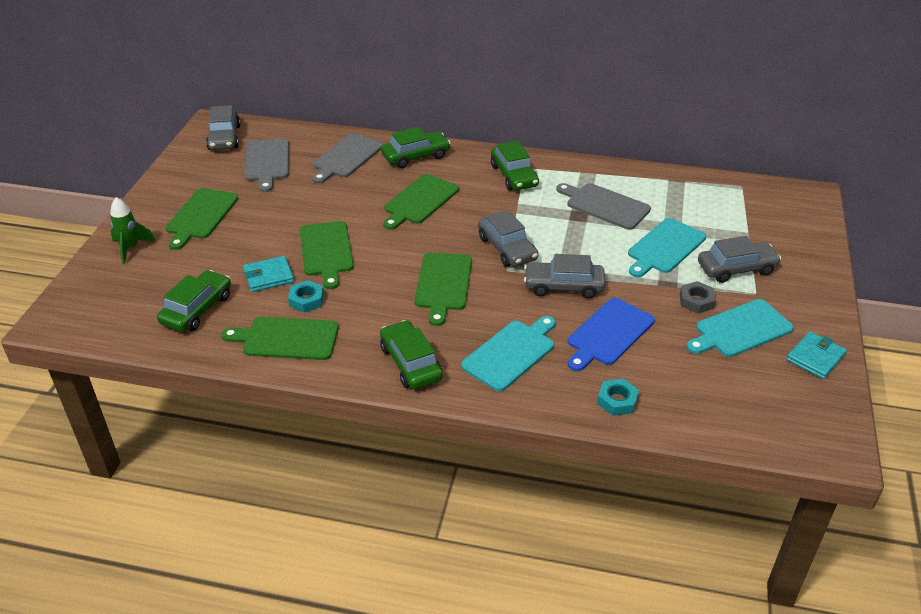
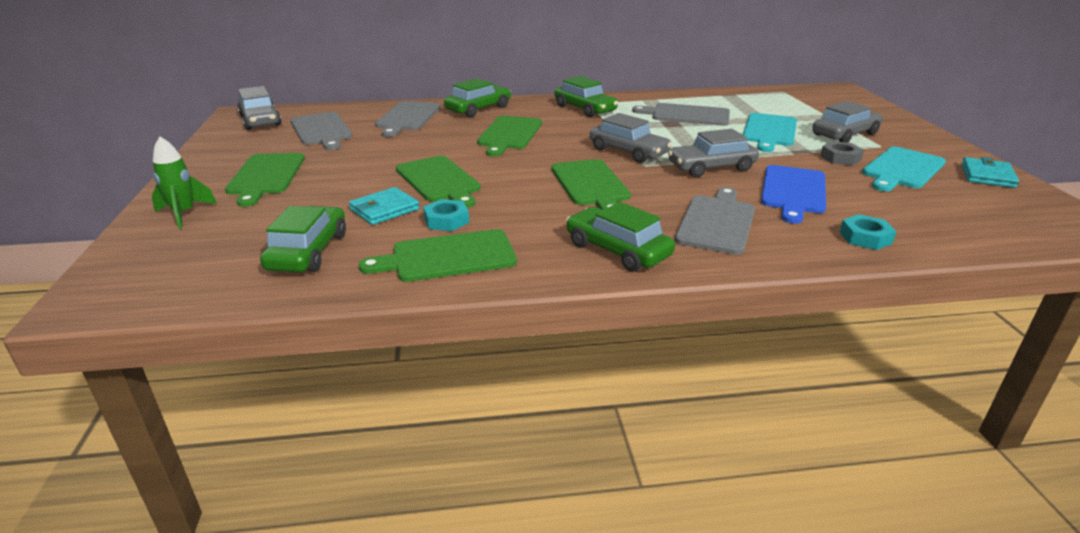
camera: 20 degrees left, 10 degrees down
turquoise cutting board [461,316,556,391] -> grey cutting board [675,187,755,255]

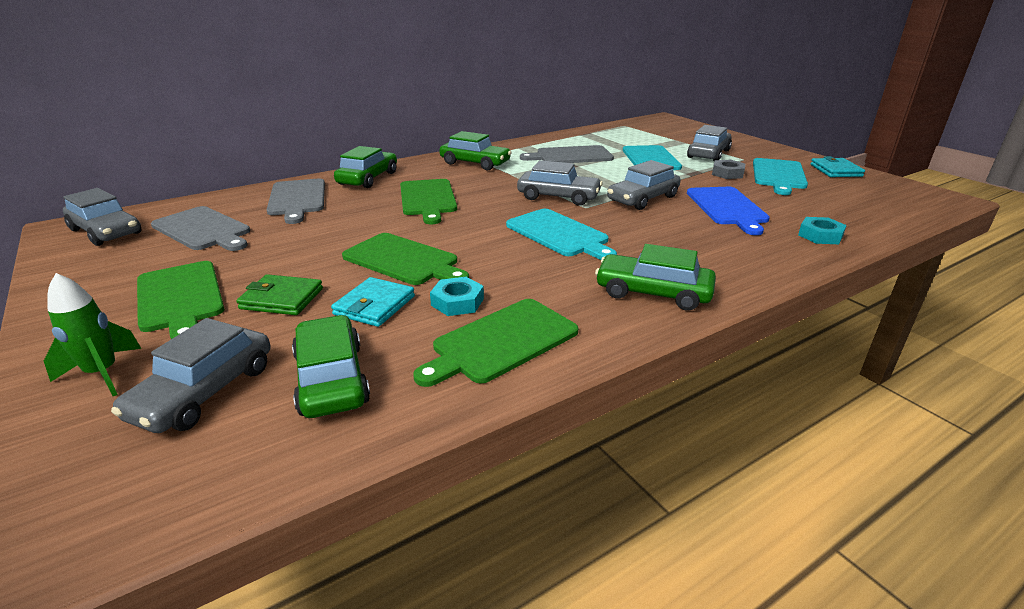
camera: 25 degrees left, 0 degrees up
green cutting board [551,159,631,210] -> turquoise cutting board [506,209,617,260]
grey cutting board [675,187,755,255] -> none
none -> grey car [111,318,270,433]
none -> green wallet [236,274,323,315]

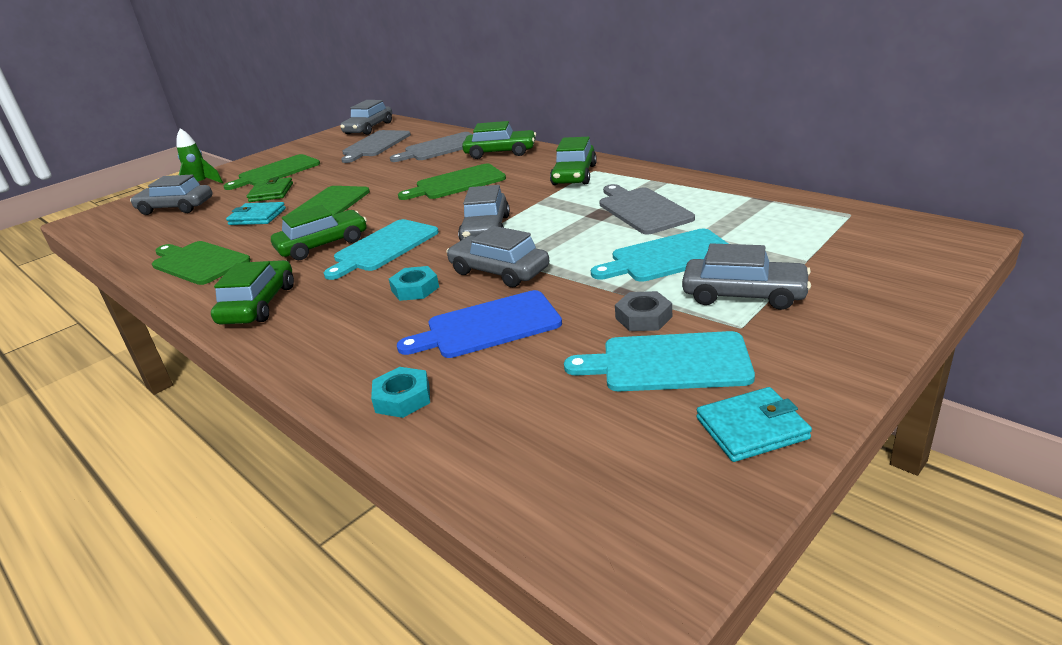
camera: 80 degrees right, 0 degrees up
green car [292,315,370,418] -> green car moved to [271,205,367,260]
turquoise nut [430,277,484,316] -> turquoise nut moved to [389,266,439,301]

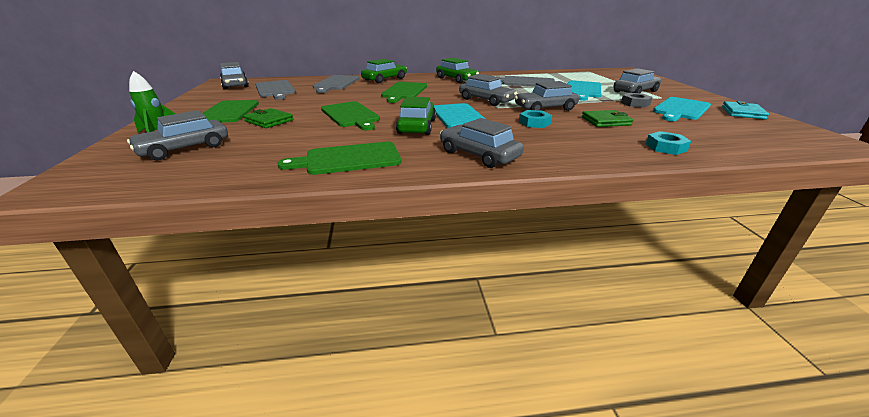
camera: 55 degrees left, 0 degrees up
green car [211,260,294,324] -> grey car [440,118,524,168]
turquoise wallet [226,202,286,225] -> none
blue cutting board [397,290,562,358] -> green wallet [582,110,633,127]

